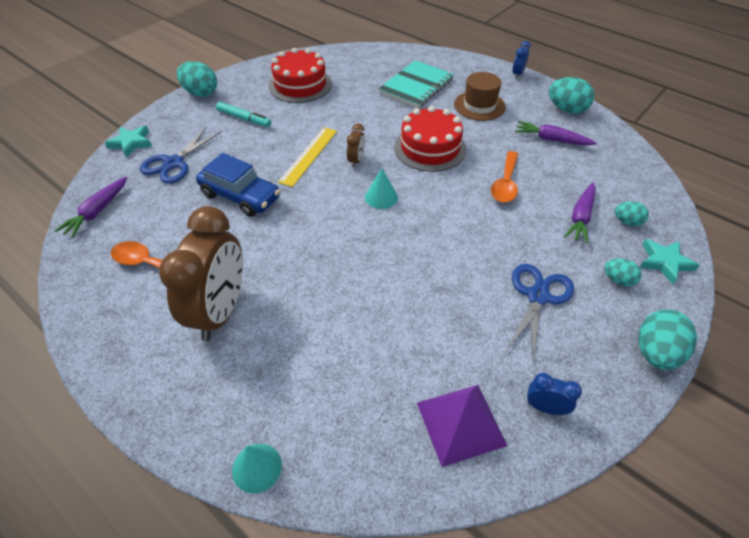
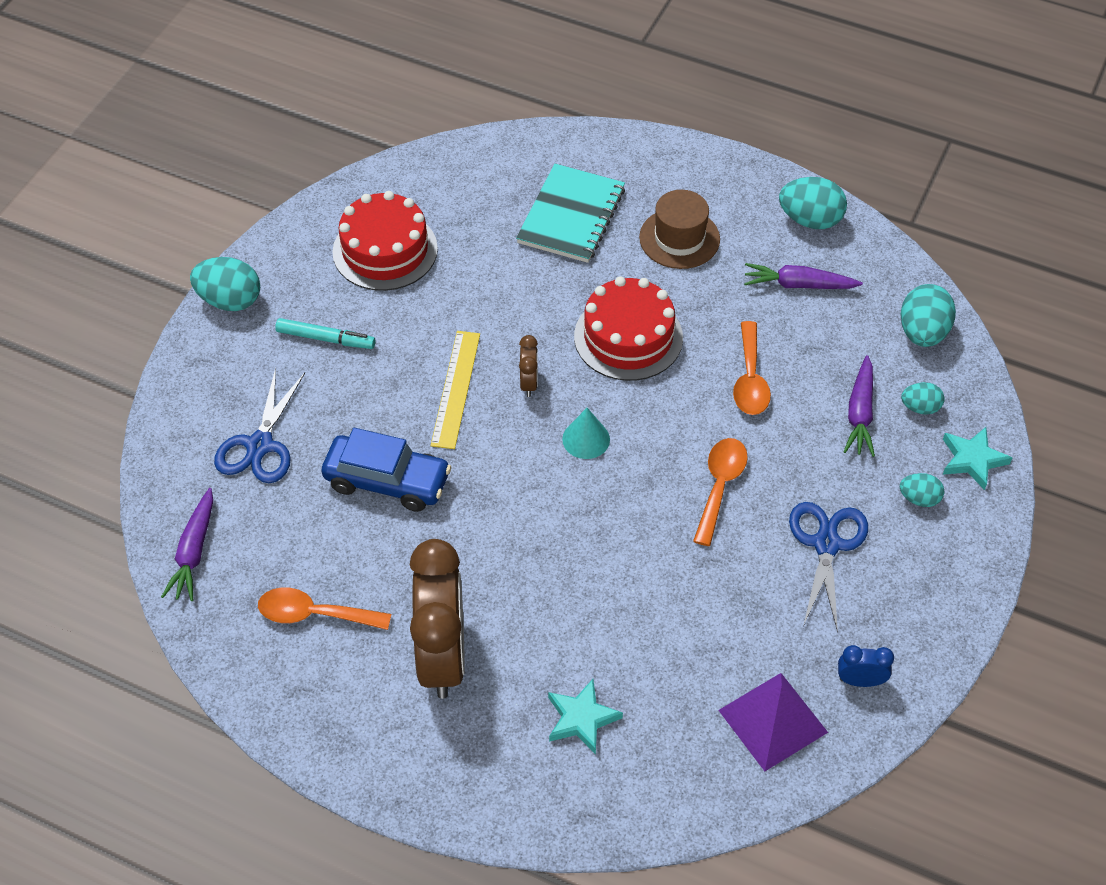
camera: 15 degrees left, 5 degrees up
turquoise star [105,126,152,158] -> turquoise star moved to [548,679,623,754]
turquoise cone [232,444,282,493] -> none
blue clock [512,41,531,79] -> none
turquoise egg [638,309,697,370] -> turquoise egg moved to [900,284,956,347]
none -> orange spoon [693,438,748,546]

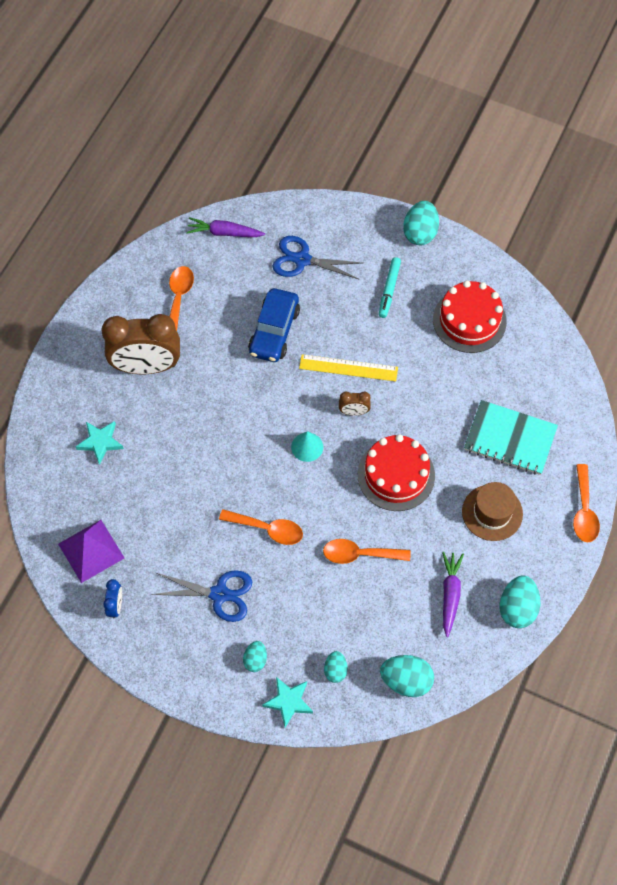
camera: 90 degrees right, 10 degrees up
purple carrot [843,355,875,457] -> none
none -> orange spoon [573,464,600,542]

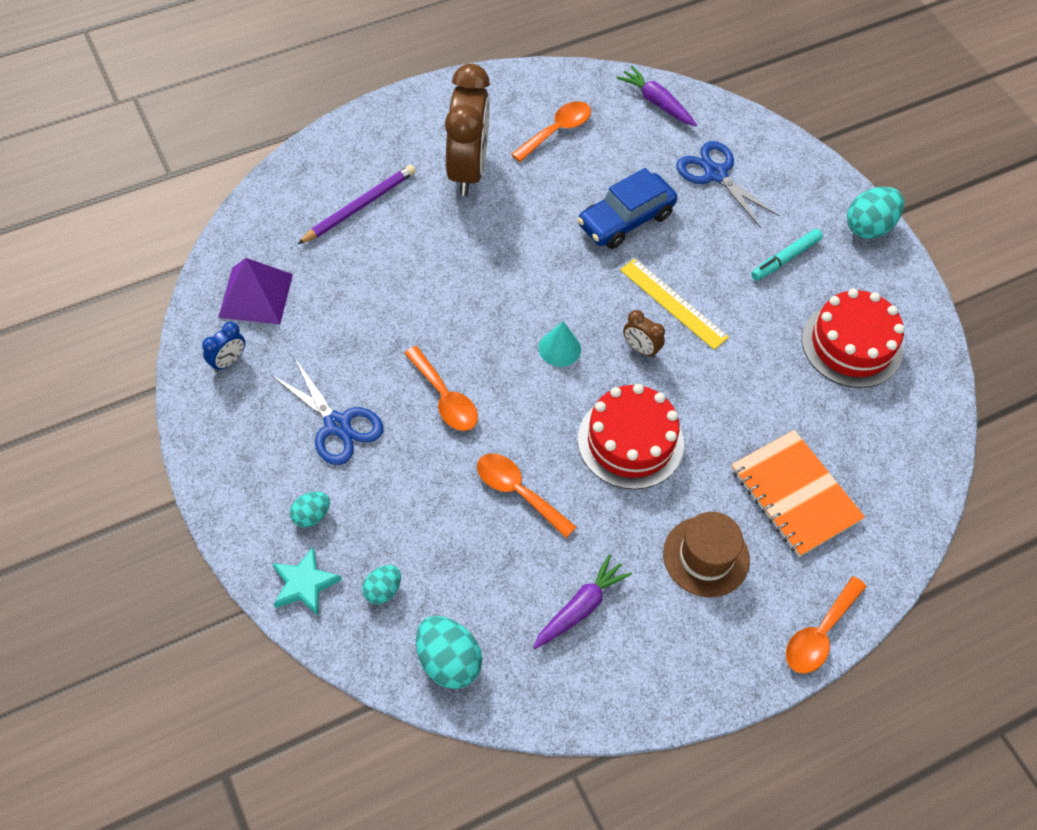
camera: 35 degrees right, 5 degrees down
turquoise star [76,421,124,465] -> purple pencil [298,165,416,244]
brown clock [101,314,180,374] -> brown clock turned 120 degrees counterclockwise [445,64,490,196]
turquoise notebook [464,400,558,475] -> orange notebook [731,430,865,557]
turquoise egg [499,575,540,628] -> none

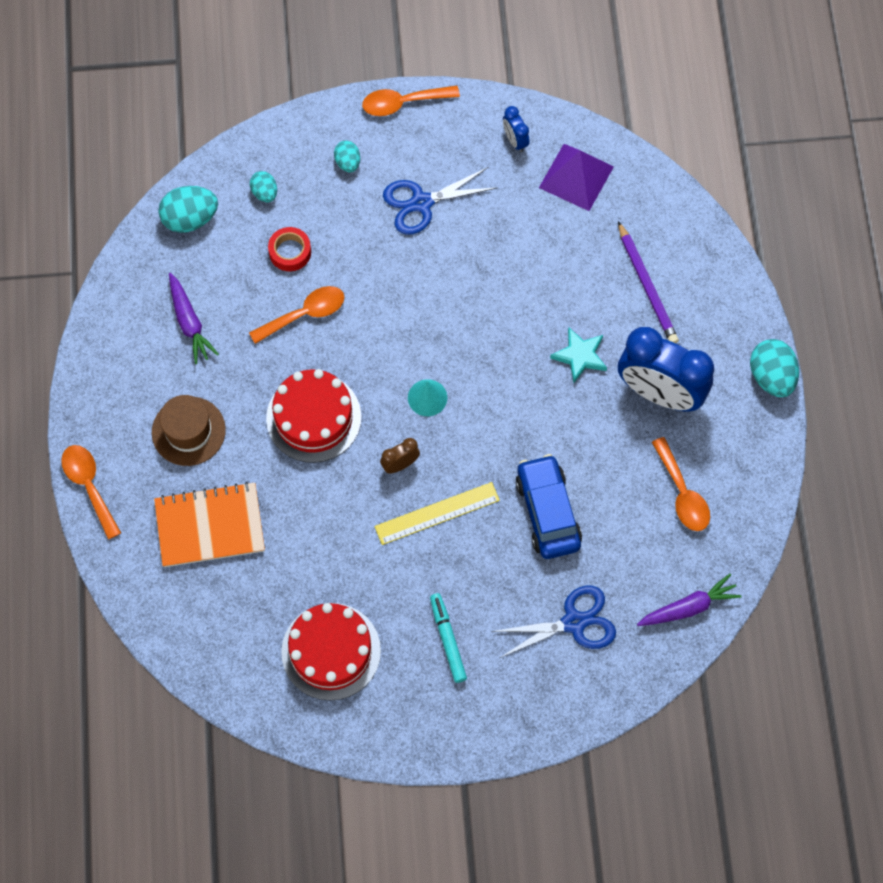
camera: 115 degrees right, 10 degrees up
turquoise star [272,547,342,616] -> turquoise star moved to [550,328,607,383]
orange spoon [404,346,478,431] -> orange spoon moved to [362,86,460,116]
brown clock [445,64,490,196] -> blue clock [618,327,714,412]
turquoise egg [847,187,904,239] -> turquoise egg moved to [750,339,799,397]
none -> red tape [268,227,311,271]

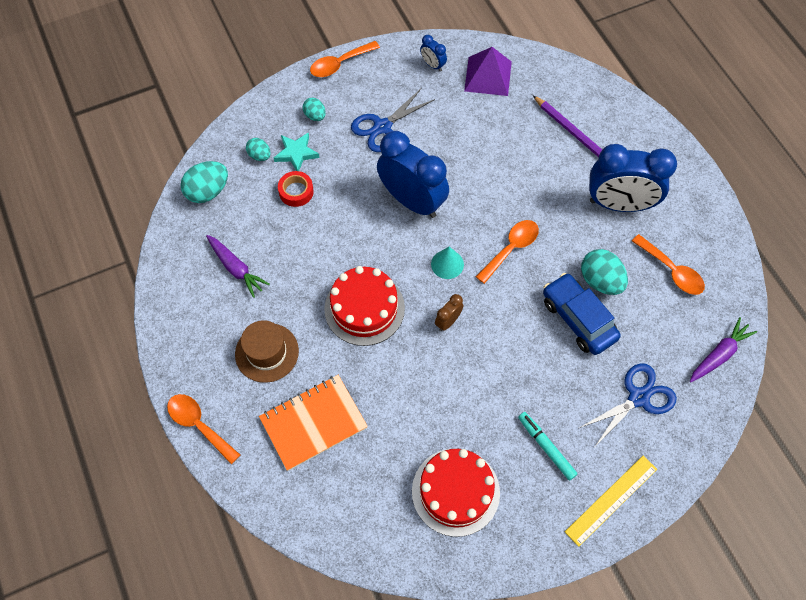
camera: 20 degrees left, 5 degrees down
orange spoon [249,286,344,344] -> orange spoon moved to [476,220,539,284]
yellow ruler [375,482,500,545] -> yellow ruler moved to [565,455,657,547]
turquoise star [550,328,607,383] -> turquoise star moved to [274,132,320,171]
turquoise egg [750,339,799,397] -> turquoise egg moved to [581,249,628,295]
none -> blue clock [377,131,449,218]

